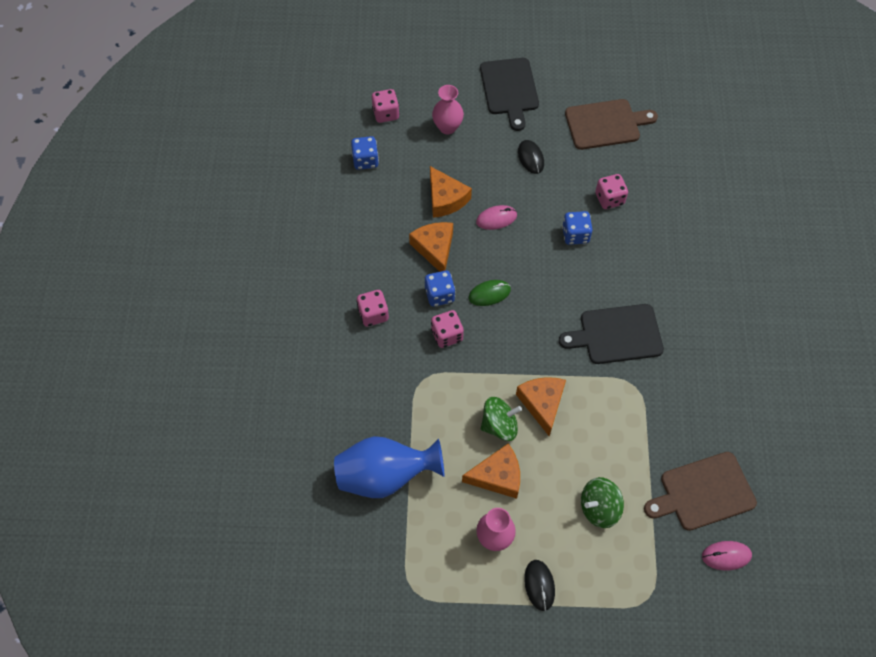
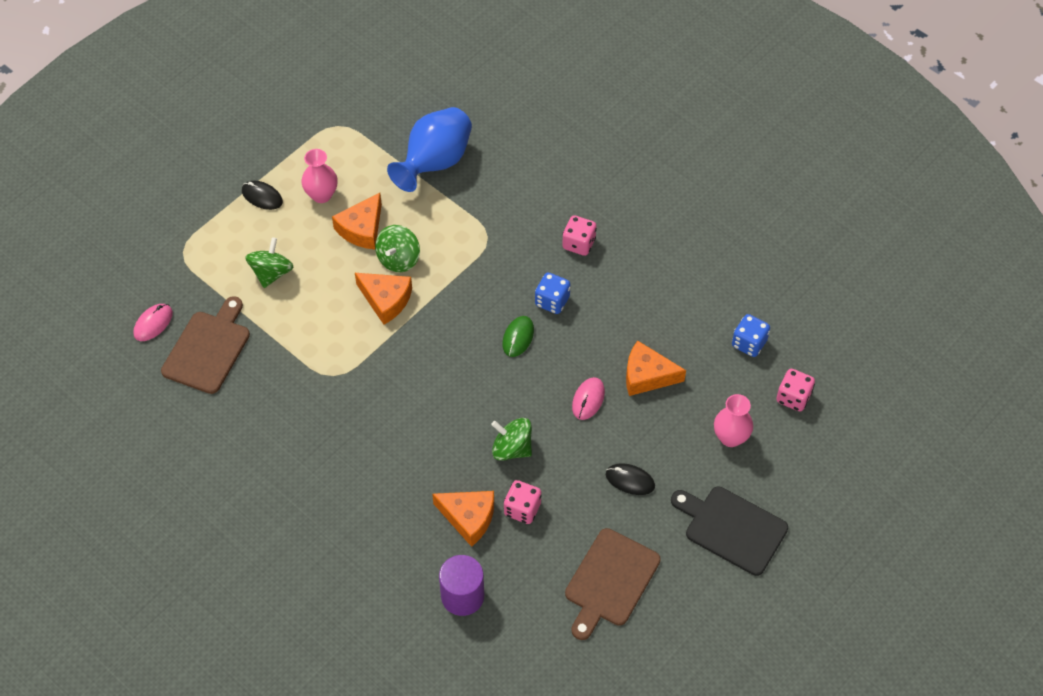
camera: 130 degrees right, 5 degrees down
orange cheese [409,222,453,272] -> orange cheese moved to [432,491,494,547]
pink dice [431,310,464,348] -> none
black cutting board [559,304,664,364] -> none
blue dice [562,211,593,245] -> green spinning top [491,418,532,461]
none -> purple cylinder [439,555,484,616]

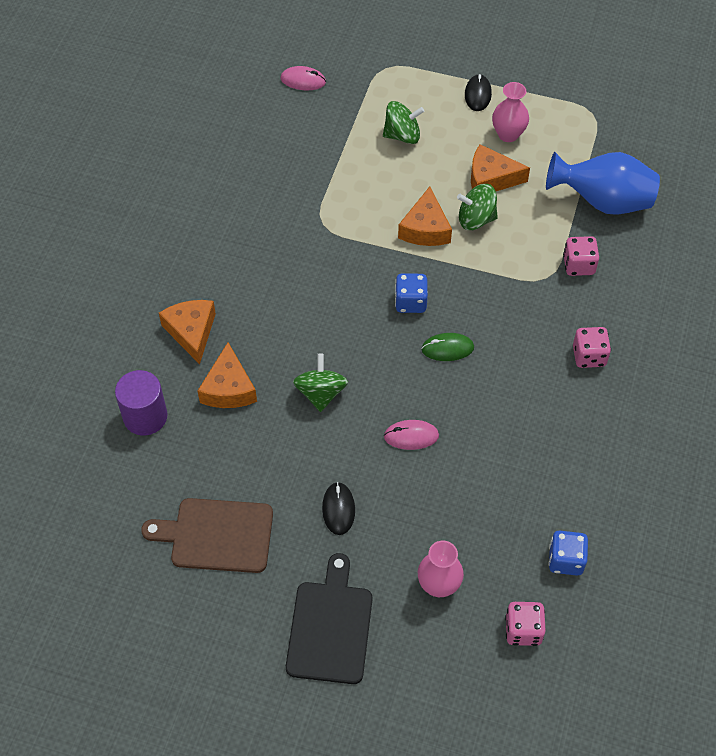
camera: 65 degrees right, 0 degrees up
brown cutting board [161,296,250,394] -> none
pink dice [504,480,542,524] -> pink dice moved to [563,236,599,276]
blue dice [535,273,570,314] -> blue dice moved to [395,273,428,313]
orange cheese [626,341,686,396] -> orange cheese moved to [159,300,216,364]

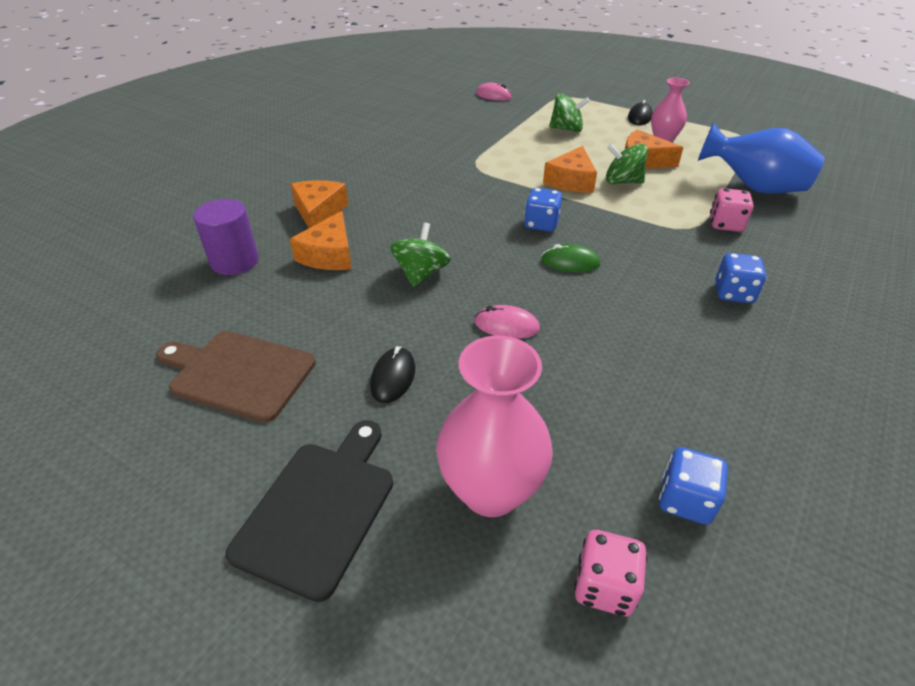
camera: 15 degrees right, 15 degrees down
pink vase [418,541,464,597] -> pink vase [436,336,553,517], size x1.62
pink dice [573,327,611,368] -> blue dice [715,253,767,303]

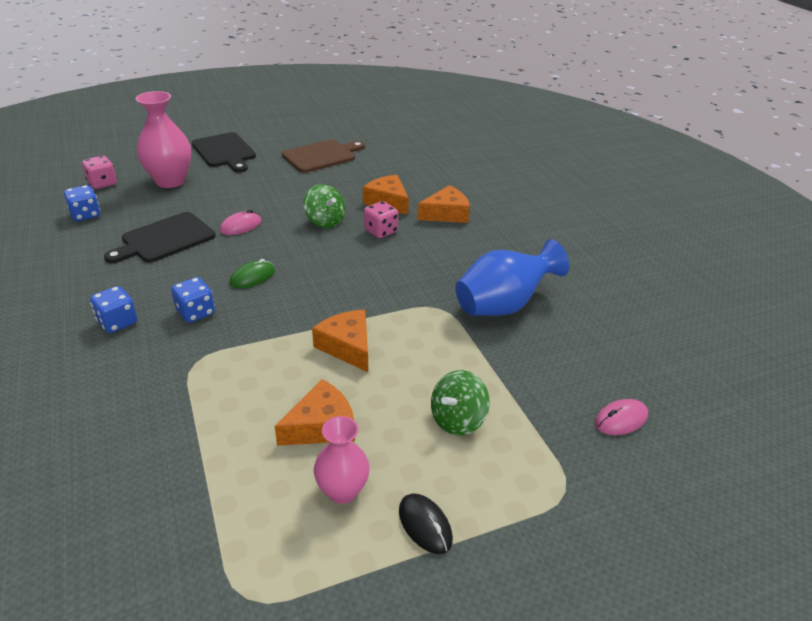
camera: 125 degrees right, 5 degrees down
purple cylinder [193,199,259,275] -> none
orange cheese [290,180,348,228] -> orange cheese turned 60 degrees counterclockwise [417,185,470,223]
black mouse [370,346,415,403] -> none
blue dice [524,188,562,232] -> blue dice moved to [171,277,215,323]
green spinning top [606,144,648,184] -> none
blue vase [698,123,825,194] -> blue vase moved to [455,239,569,316]
pink dice [710,188,754,232] -> pink dice moved to [364,201,398,238]
none -> black cutting board [104,212,216,263]

